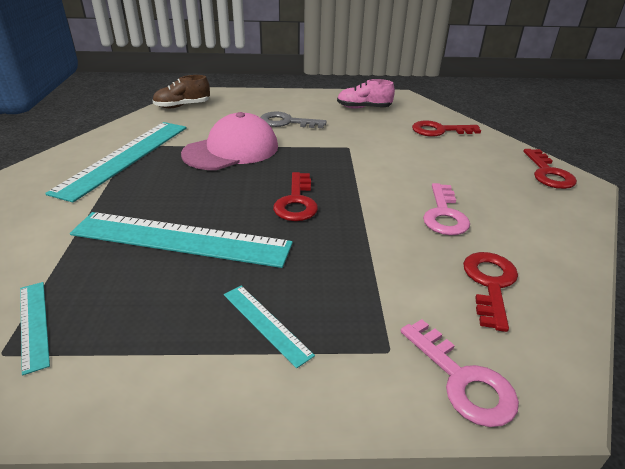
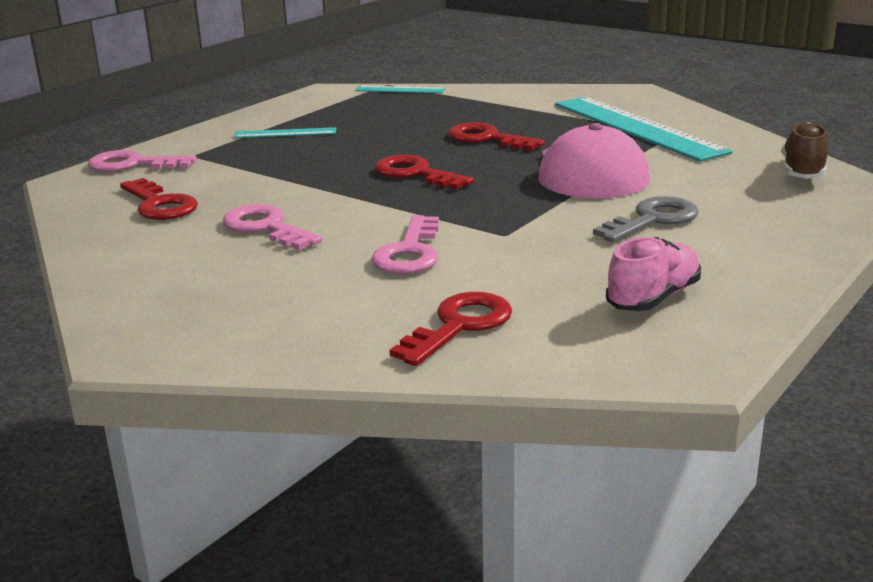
camera: 130 degrees right, 10 degrees down
turquoise ruler [70,212,293,268] -> none
red key [524,149,577,189] -> red key moved to [448,122,545,150]
none -> pink key [371,215,439,274]

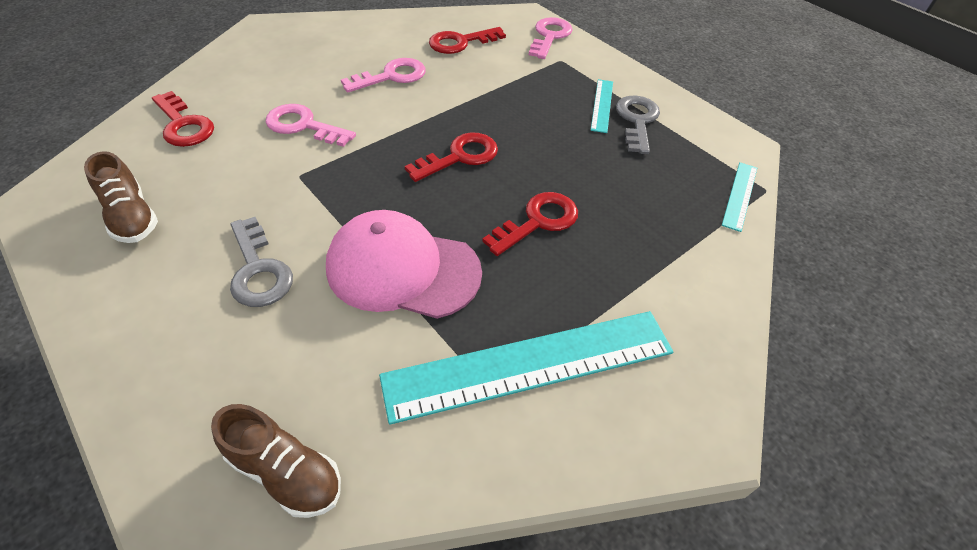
camera: 100 degrees right, 25 degrees up
pink shoe [606,237,701,311] -> brown shoe [84,151,158,243]
none -> grey key [616,96,660,154]

